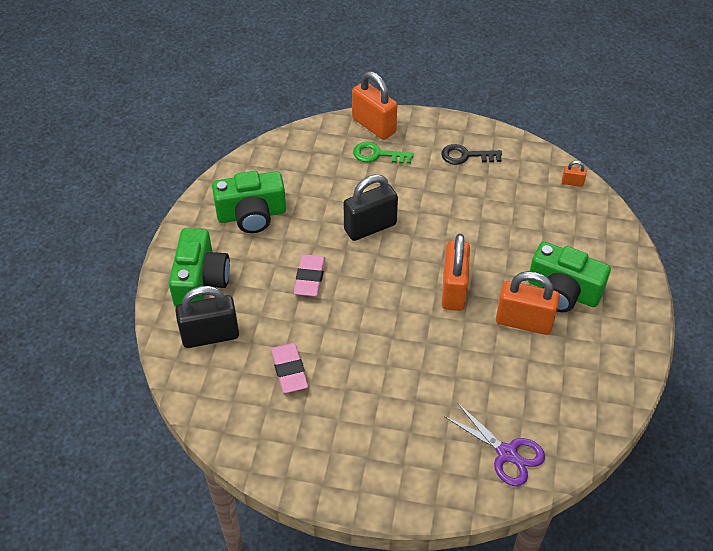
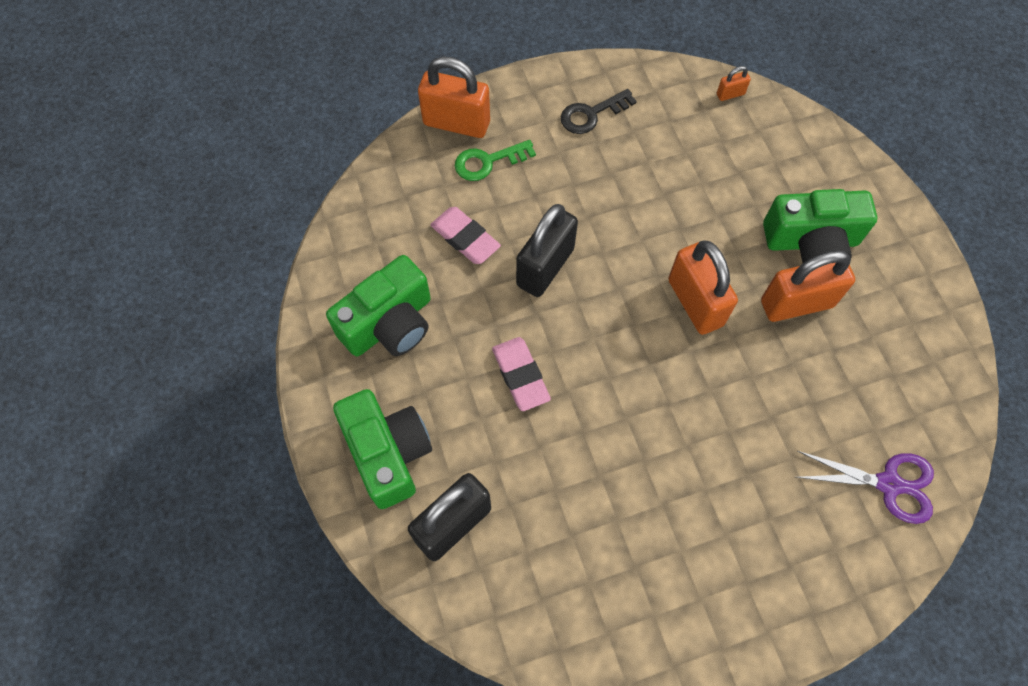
camera: 30 degrees left, 15 degrees up
pink eraser [271,343,308,393] -> pink eraser moved to [430,207,501,264]

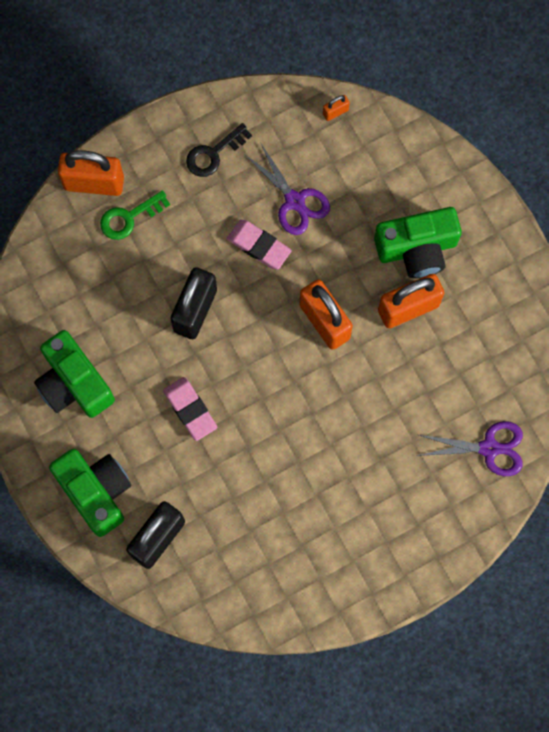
camera: 10 degrees left, 10 degrees up
green camera [326,255,431,356] -> green camera turned 105 degrees clockwise [34,330,115,418]
pink eraser [430,207,501,264] -> pink eraser moved to [227,220,292,270]
none -> purple scissors [244,142,330,235]

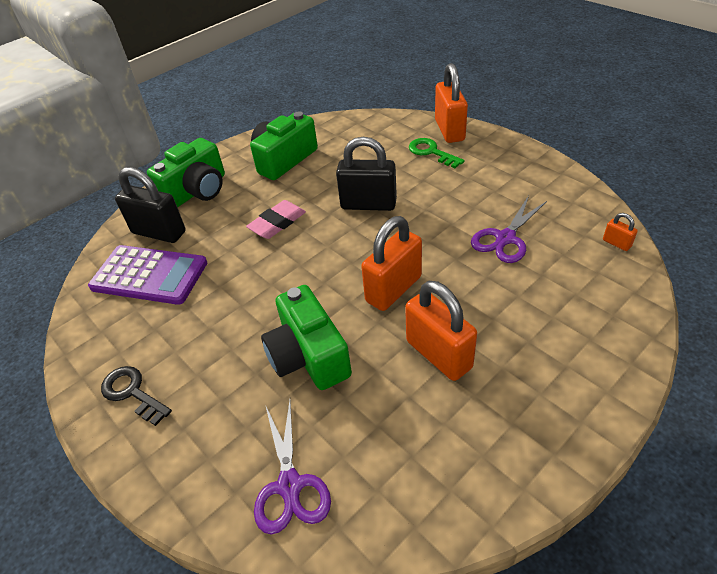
camera: 80 degrees right, 30 degrees down
black key [186,123,252,177] -> black key moved to [101,366,172,426]
pink eraser [227,220,292,270] -> none
green camera [374,207,462,279] -> green camera moved to [261,285,352,390]
none -> purple calculator [88,245,207,305]

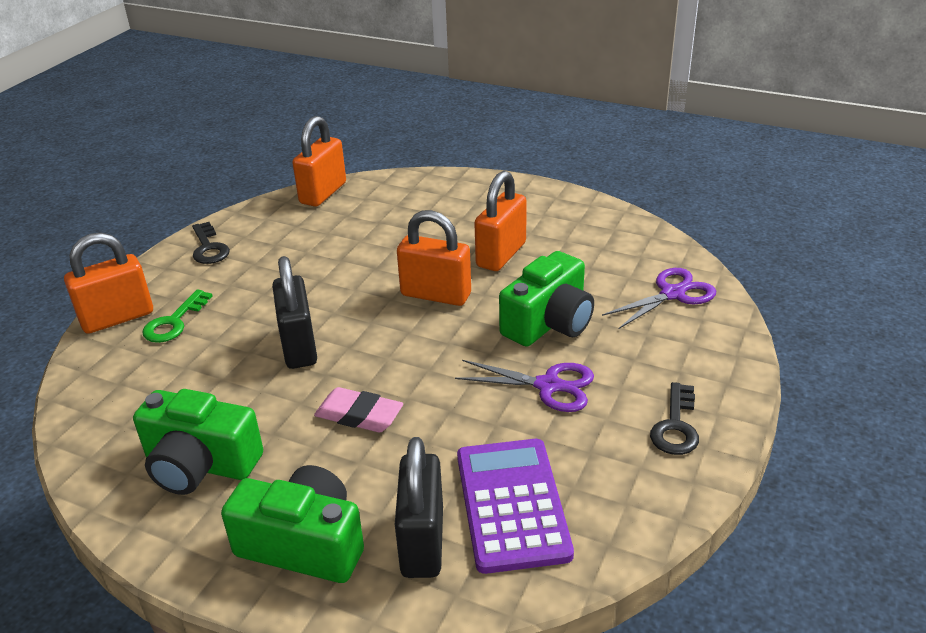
camera: 115 degrees left, 10 degrees down
purple scissors [471,196,547,263] -> purple scissors moved to [455,360,594,412]
orange padlock [603,213,638,251] -> orange padlock [292,116,346,207], size x2.28
none -> black key [192,222,230,264]

